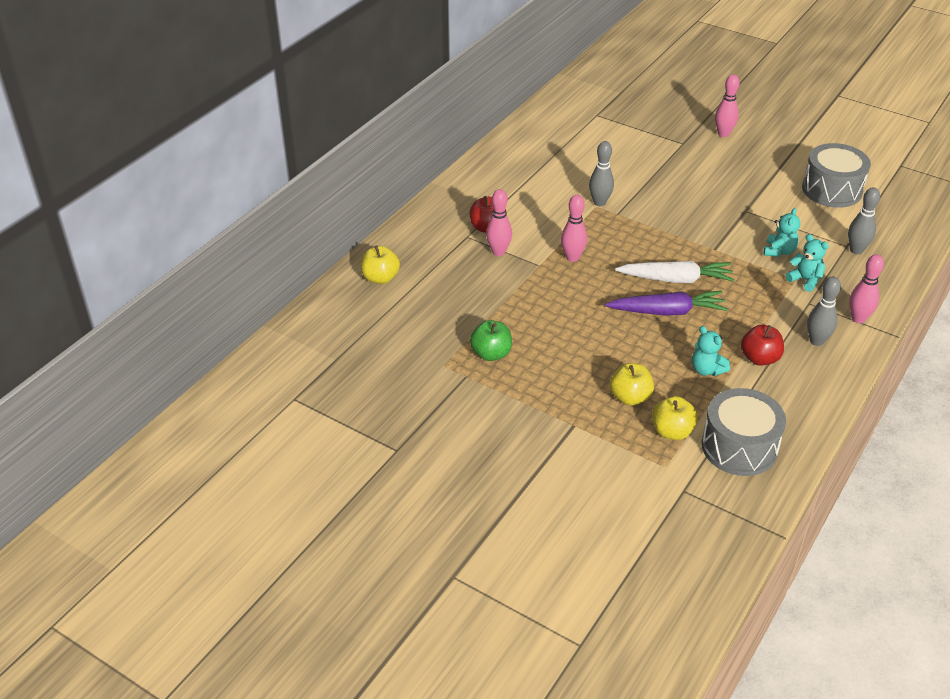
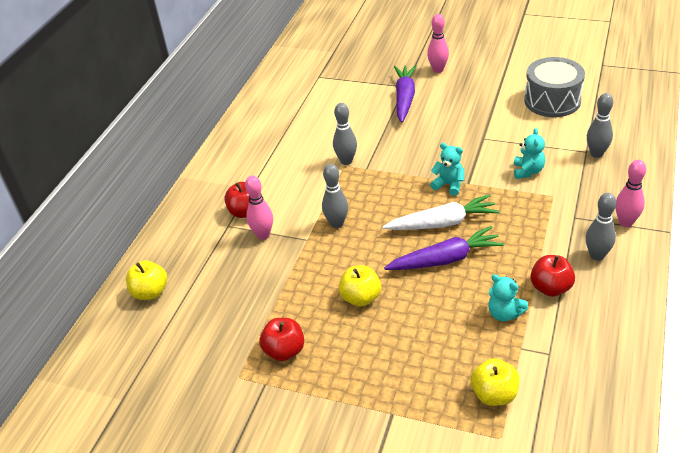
camera: 10 degrees left, 0 degrees up
green apple [470,320,512,361] -> red apple [260,318,304,361]
pink bowling pin [561,195,587,262] -> grey bowling pin [322,164,348,228]
yellow apple [610,363,654,406] -> yellow apple moved to [339,265,381,307]
grey drum [702,388,786,476] -> none
turquoise teddy bear [785,234,829,292] -> turquoise teddy bear moved to [430,143,464,196]
none -> purple carrot [394,65,417,123]

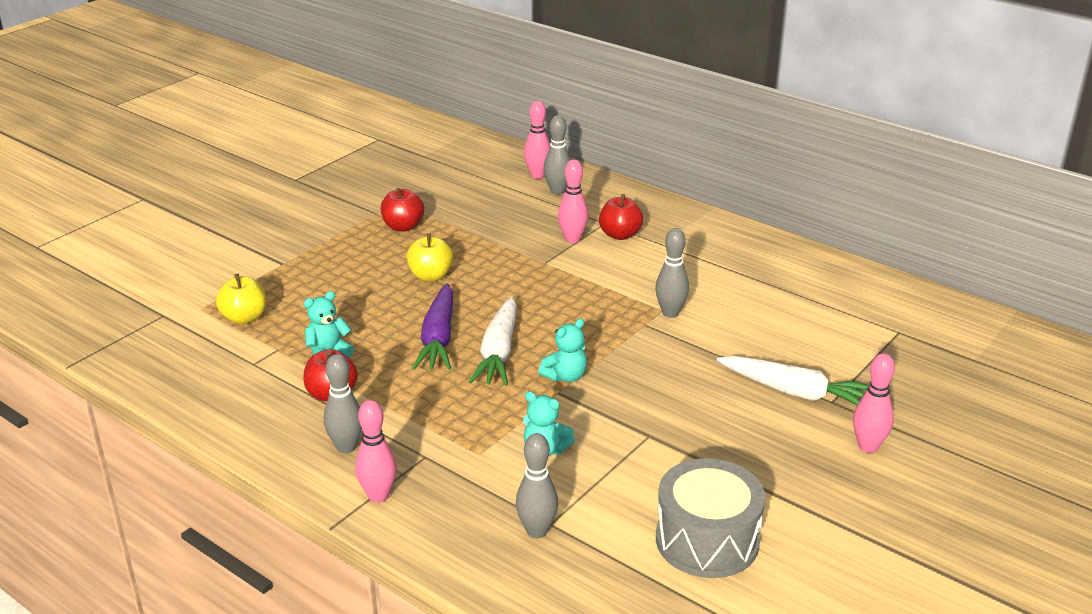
camera: 105 degrees right, 10 degrees down
yellow apple [126,260,167,300] -> pink bowling pin [524,101,550,179]
grey bowling pin [322,164,348,228] -> grey bowling pin moved to [544,115,571,195]
purple carrot [394,65,417,123] -> white carrot [717,356,869,405]

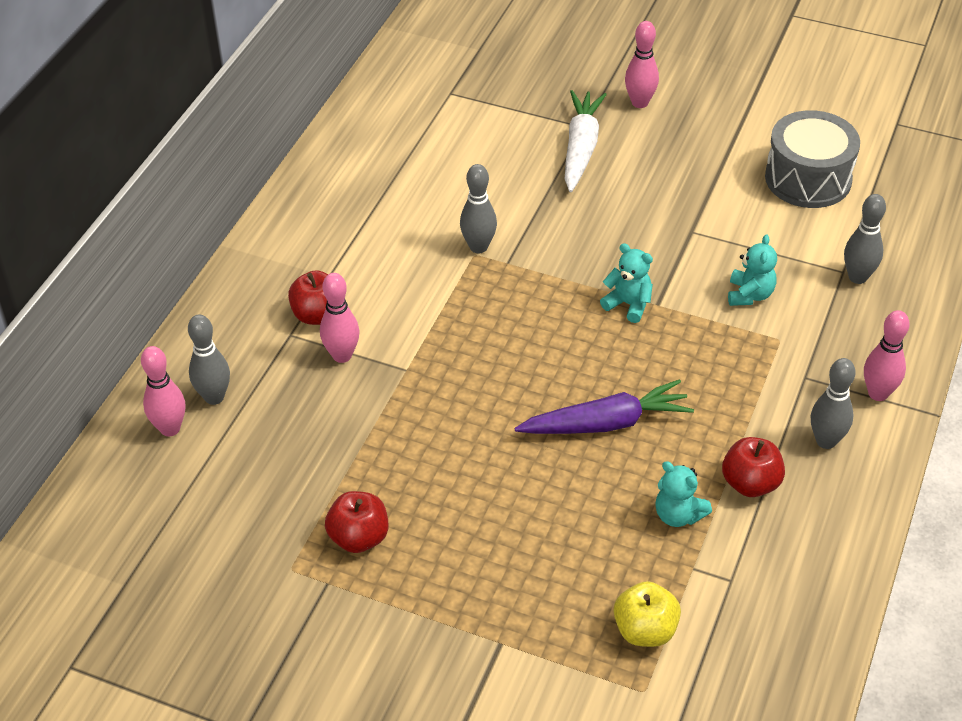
camera: 105 degrees left, 15 degrees up
yellow apple [406,233,453,281] -> none
white carrot [469,296,517,386] -> none

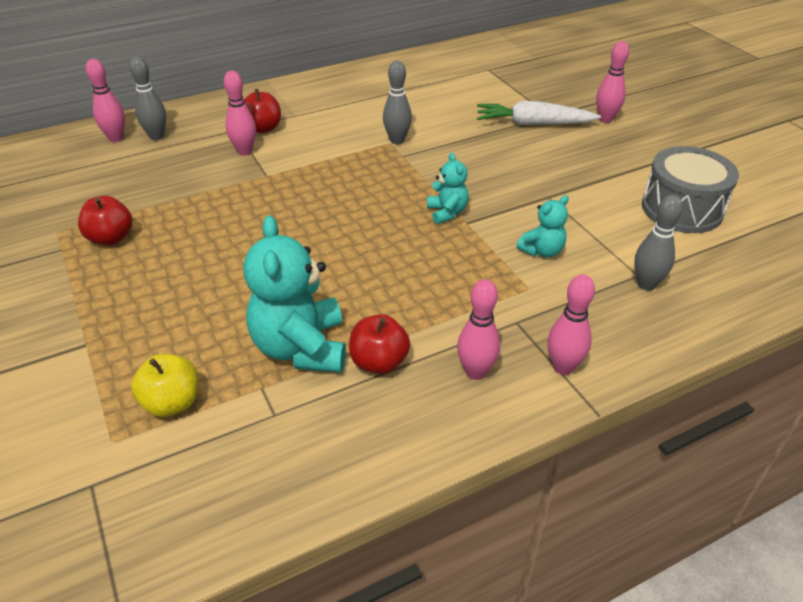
camera: 40 degrees right, 5 degrees down
purple carrot [514,379,694,434] -> none
white carrot [565,90,607,192] -> white carrot turned 135 degrees counterclockwise [477,101,601,125]
turquoise teddy bear [655,461,712,527] -> turquoise teddy bear [243,216,346,372], size x1.91
grey bowling pin [811,358,856,449] -> pink bowling pin [457,279,500,380]

